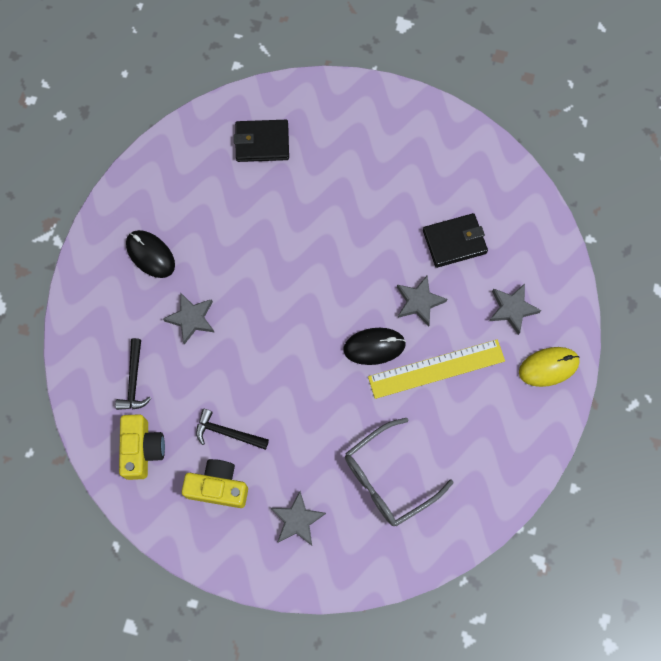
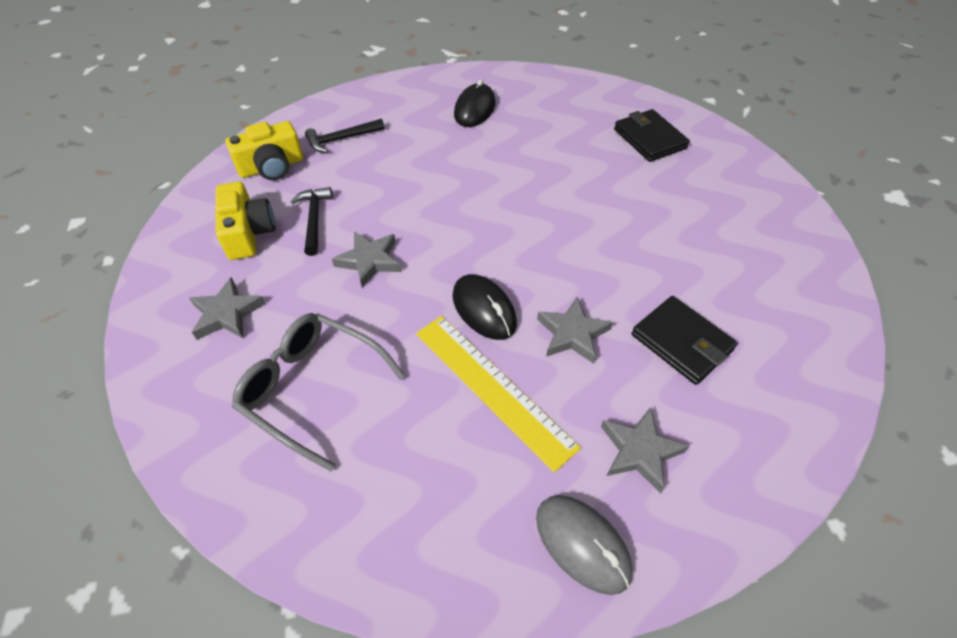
camera: 65 degrees right, 20 degrees down
grey star [163,293,214,345] -> grey star moved to [332,231,401,288]
yellow mouse [519,347,580,387] -> grey mouse [536,495,633,595]

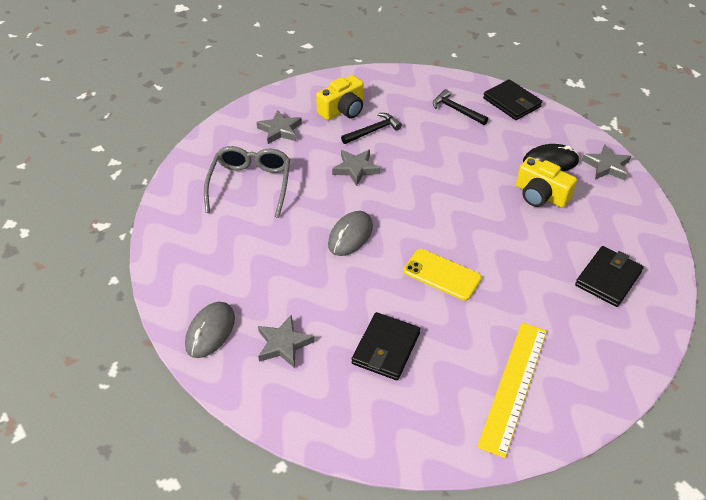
camera: 65 degrees right, 5 degrees down
yellow camera [225,121,303,180] -> yellow camera moved to [516,157,577,208]
yellow ruler [416,316,581,472] -> yellow ruler moved to [477,322,547,458]
black mouse [453,274,517,340] -> grey mouse [328,211,373,256]
grey star [537,297,613,364] -> grey star moved to [582,144,631,181]
none -> yellow phone [403,249,482,301]
none -> black wallet [483,79,542,120]

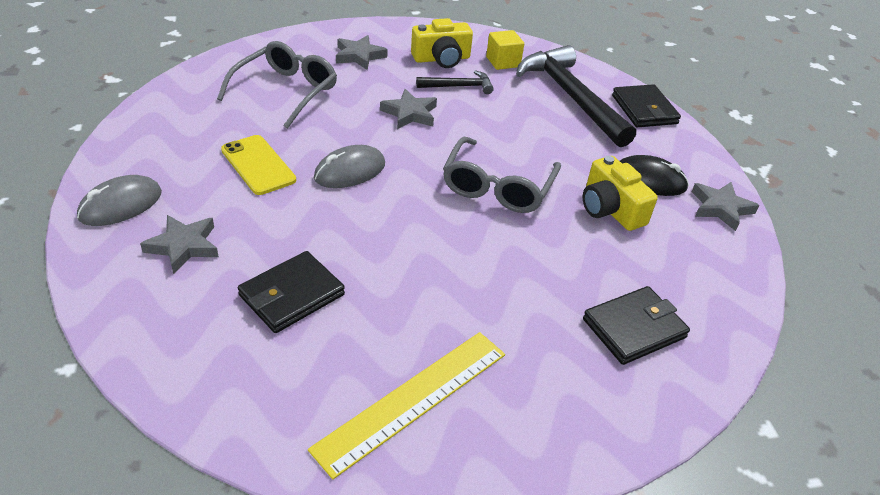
camera: 20 degrees right, 5 degrees down
yellow phone [403,249,482,301] -> yellow phone moved to [221,135,296,195]
black hammer [433,89,488,125] -> black hammer [516,45,636,147], size x2.09
none -> grey glasses [443,137,561,213]
none -> yellow cube [486,30,524,70]

